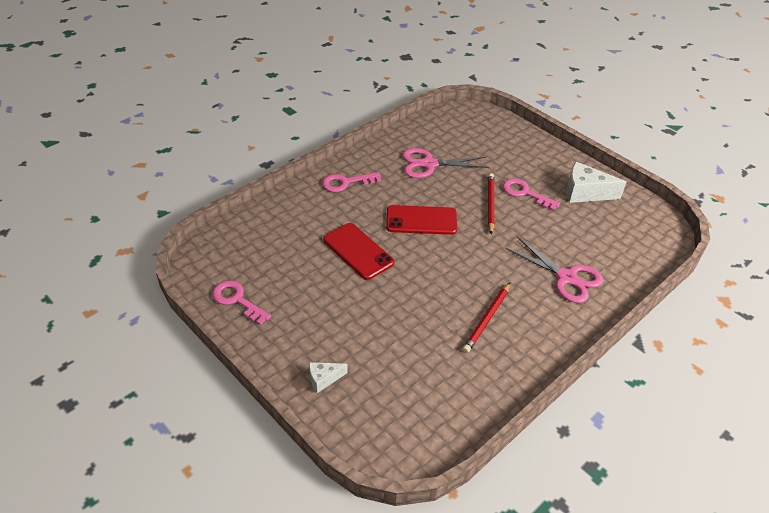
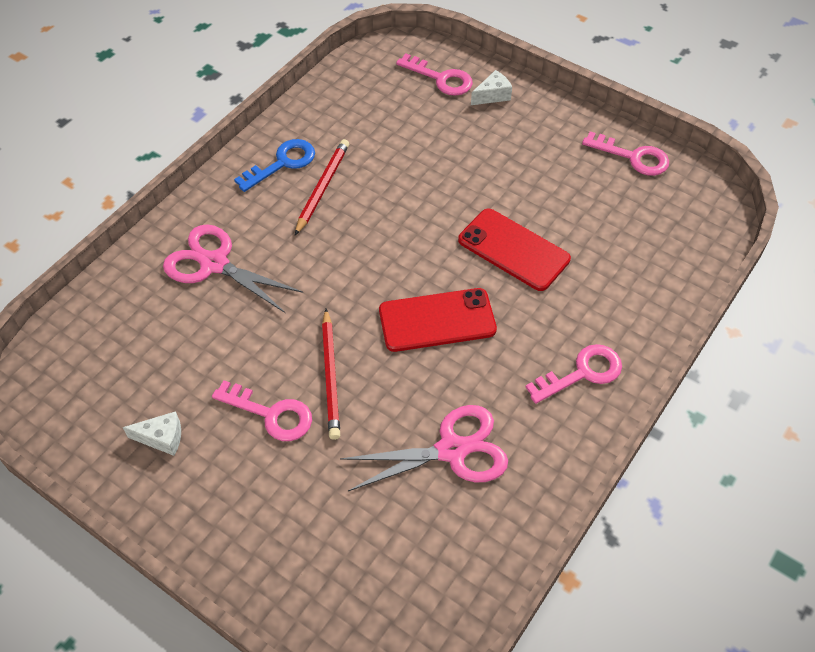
camera: 170 degrees right, 10 degrees up
white cheese [566,162,626,203] -> white cheese [122,411,181,456], size x0.55
none -> blue key [234,139,315,192]
none -> pink key [396,54,473,96]

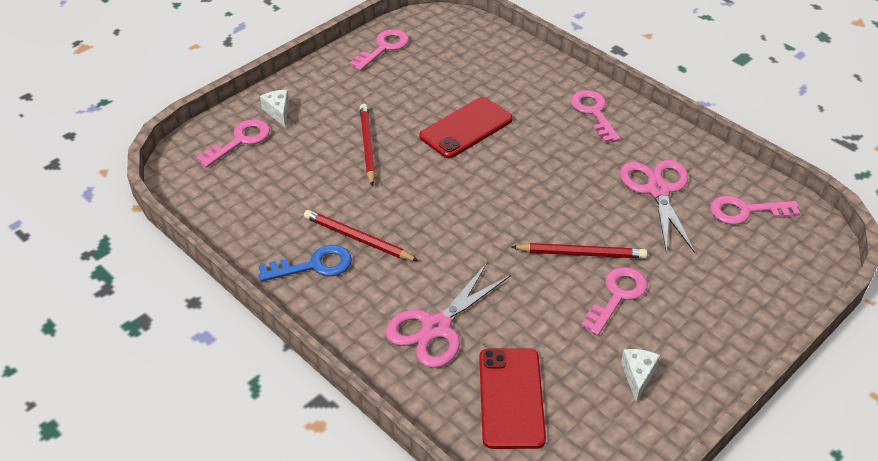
camera: 80 degrees left, 10 degrees down
blue key [234,139,315,192] -> blue key turned 105 degrees clockwise [259,245,352,282]
red phone [379,288,497,352] -> red phone moved to [479,348,546,449]
none -> red pencil [360,104,375,186]
none -> pink key [710,196,800,225]

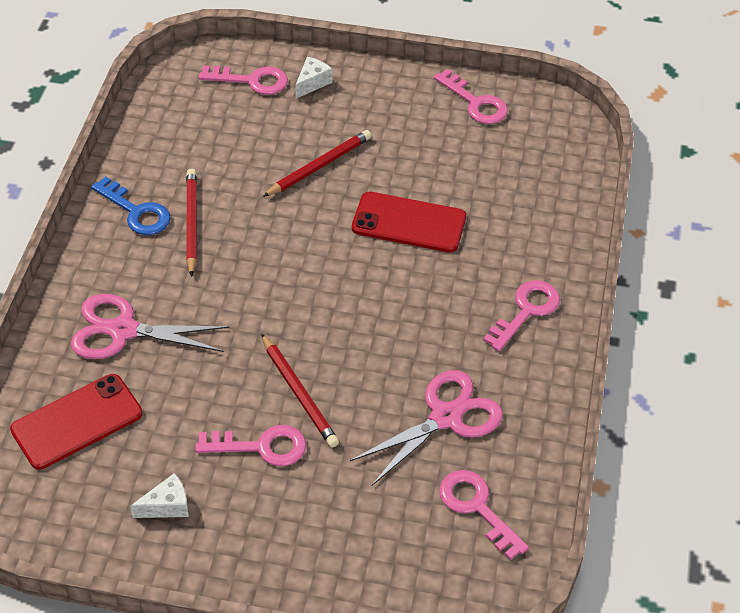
camera: 55 degrees right, 5 degrees up
pink key [349,29,409,71] -> pink key turned 45 degrees clockwise [434,69,508,124]

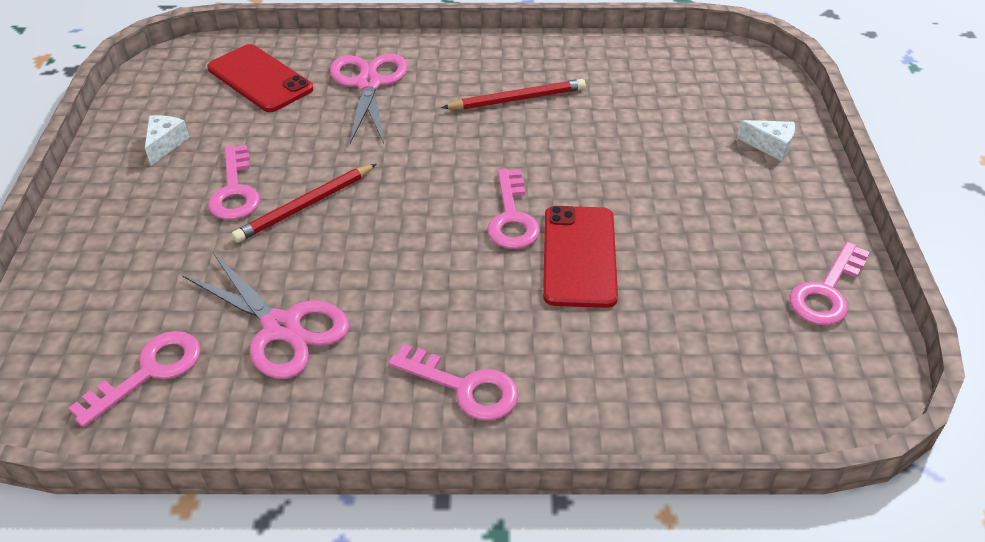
camera: 80 degrees right, 5 degrees down
blue key [91,177,170,235] -> none
white cheese [130,473,189,518] -> white cheese turned 135 degrees counterclockwise [145,115,189,165]
pink key [199,66,288,95] -> pink key moved to [487,169,540,249]
red pencil [263,130,371,197] -> none

